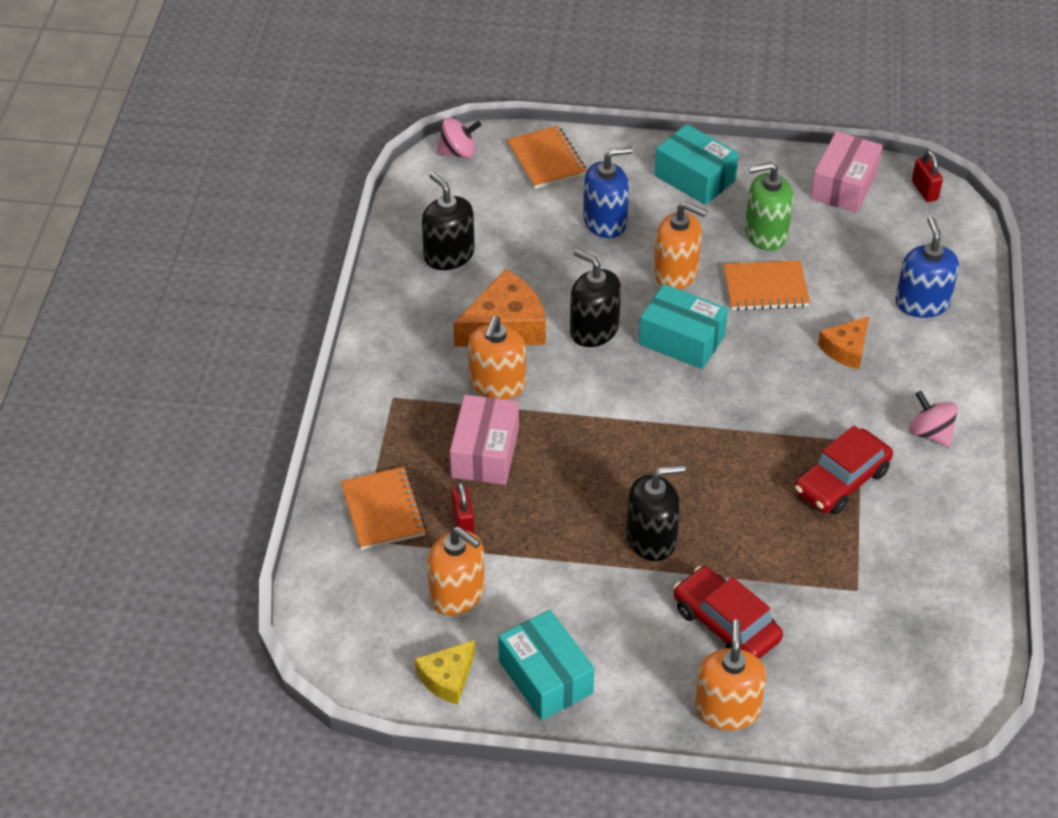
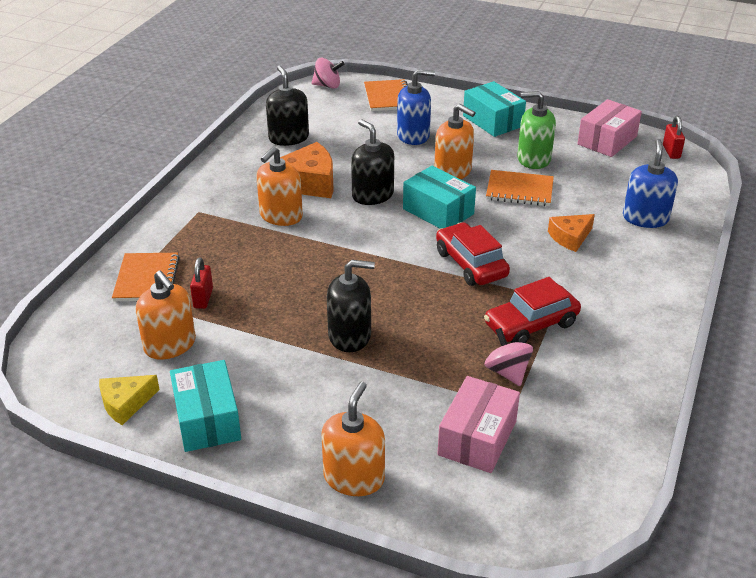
camera: 15 degrees right, 10 degrees down
pink box [450,395,519,485] -> pink box moved to [438,376,520,473]
red car [674,566,783,659] -> red car moved to [436,222,510,286]
pink spinning top [909,391,958,447] -> pink spinning top moved to [485,328,533,386]

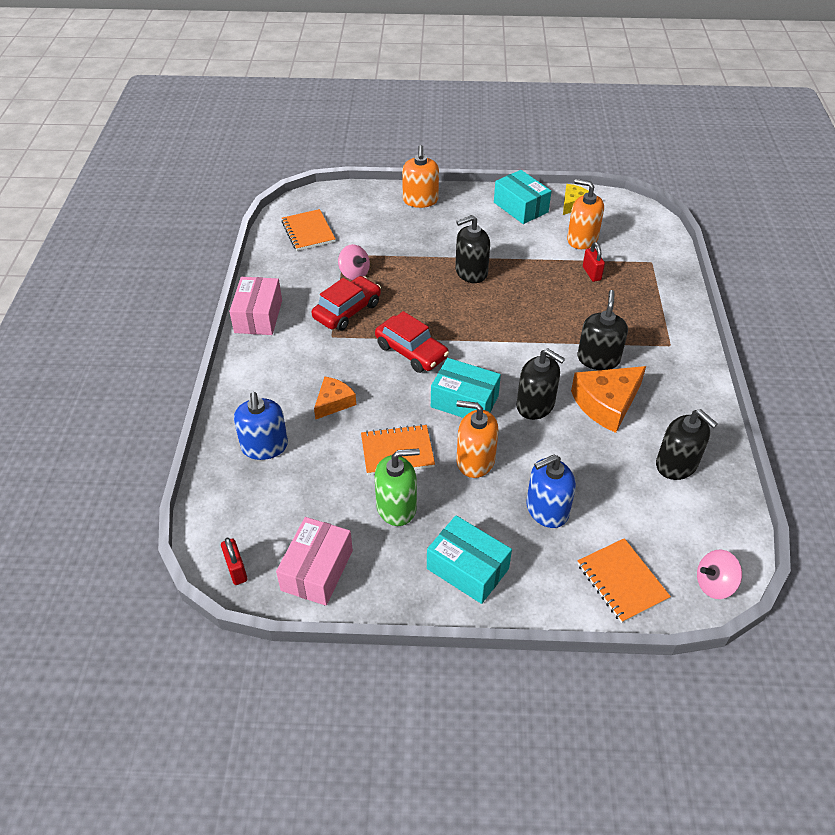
camera: 160 degrees right, 10 degrees up
orange notebook [112,253,180,301] -> orange notebook moved to [281,209,336,251]
orange soap dispenser [256,146,303,226] -> black soap dispenser [577,290,628,370]
pink box [438,376,520,473] -> pink box moved to [229,277,282,335]

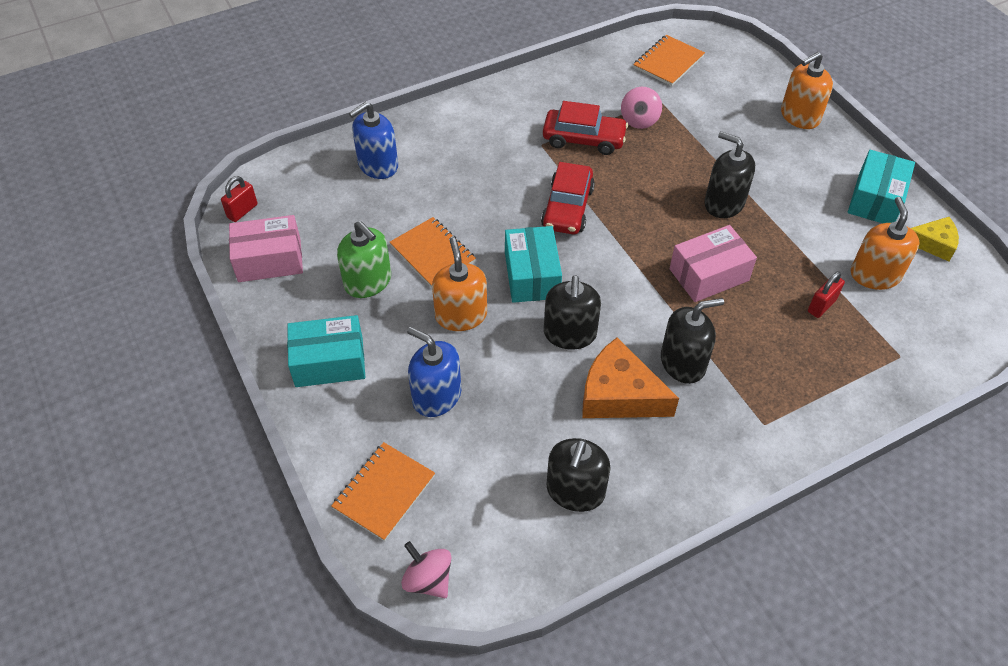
camera: 60 degrees right, 5 degrees up
pink box [229,277,282,335] -> pink box moved to [670,225,757,302]
orange cheese [314,376,356,420] -> none
turquoise box [427,515,512,604] -> turquoise box turned 75 degrees clockwise [287,315,366,387]

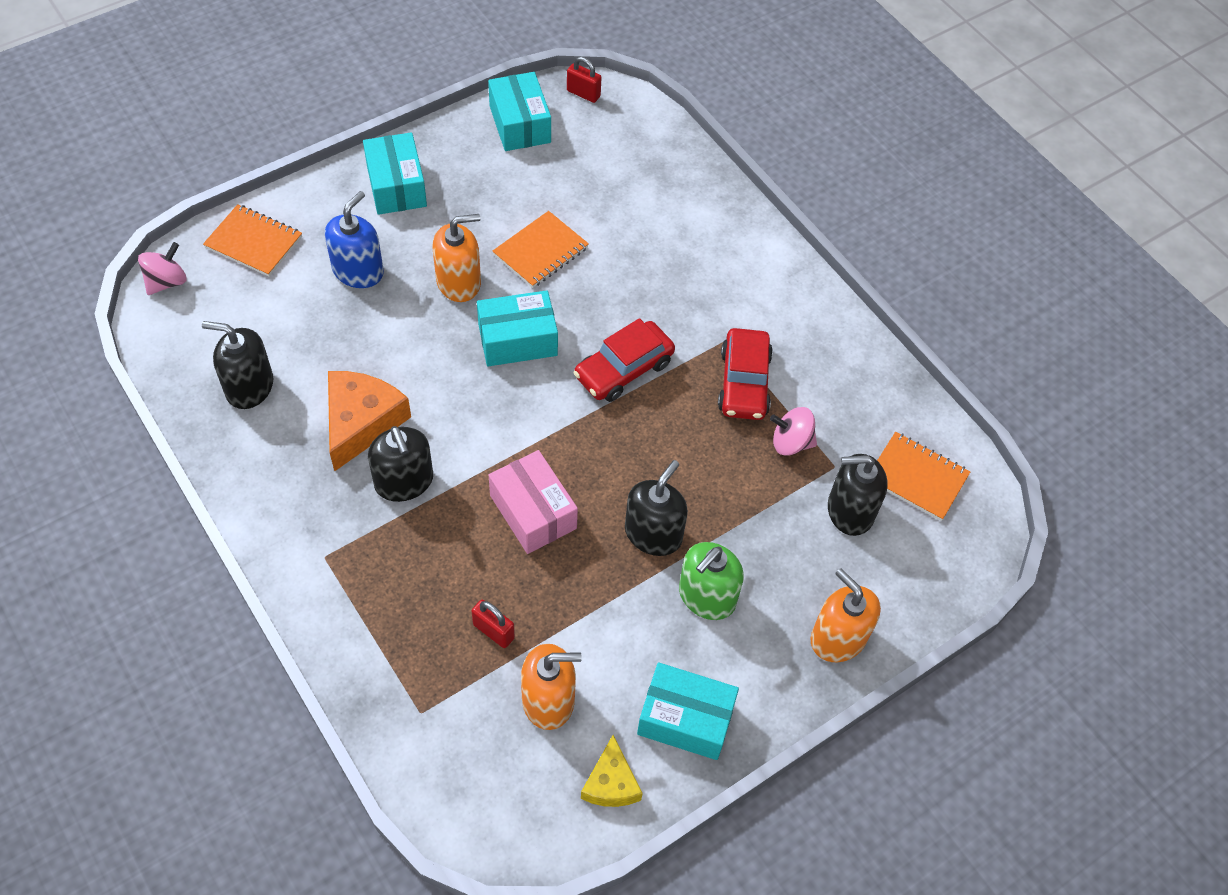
camera: 80 degrees right, 5 degrees up
pink box [229,215,303,282] -> turquoise box [488,72,551,151]
green soap dispenser [337,221,391,298] -> green soap dispenser moved to [679,542,744,620]
blue soap dispenser [349,102,398,179] -> none
red car [541,162,595,234] -> red car turned 45 degrees counterclockwise [574,318,675,402]
black soap dispenser [544,275,601,349] -> black soap dispenser moved to [828,454,888,536]

